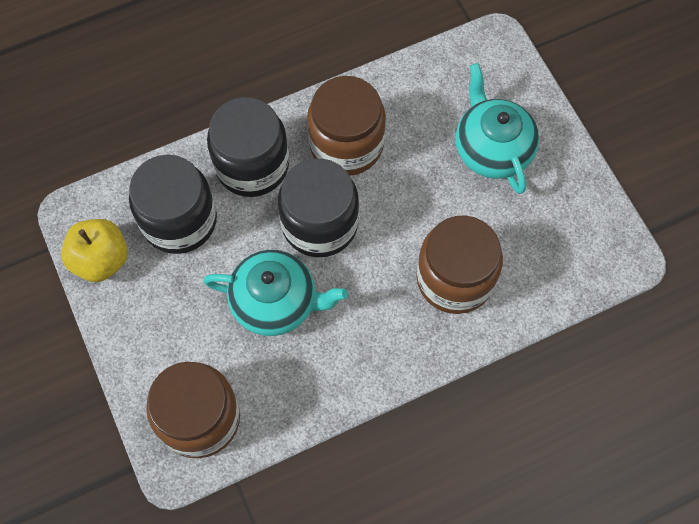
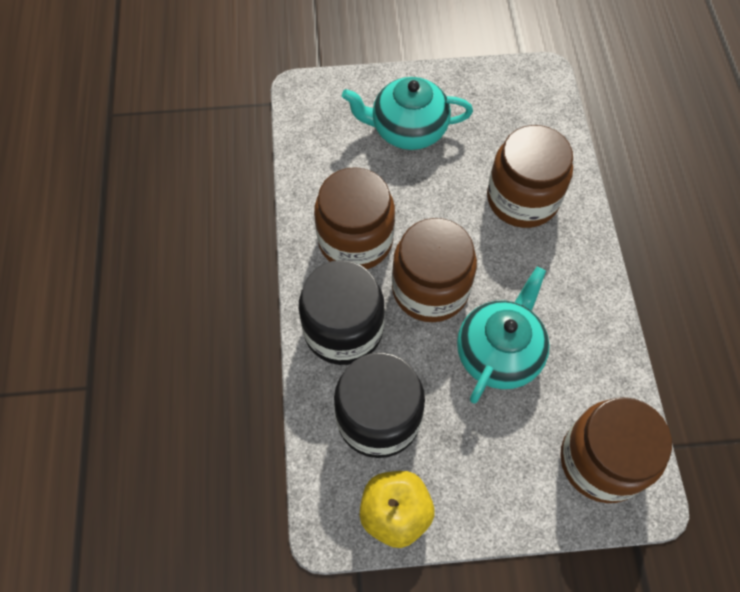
camera: 70 degrees left, 5 degrees down
black jar [278,158,359,257] -> brown jar [392,218,477,322]

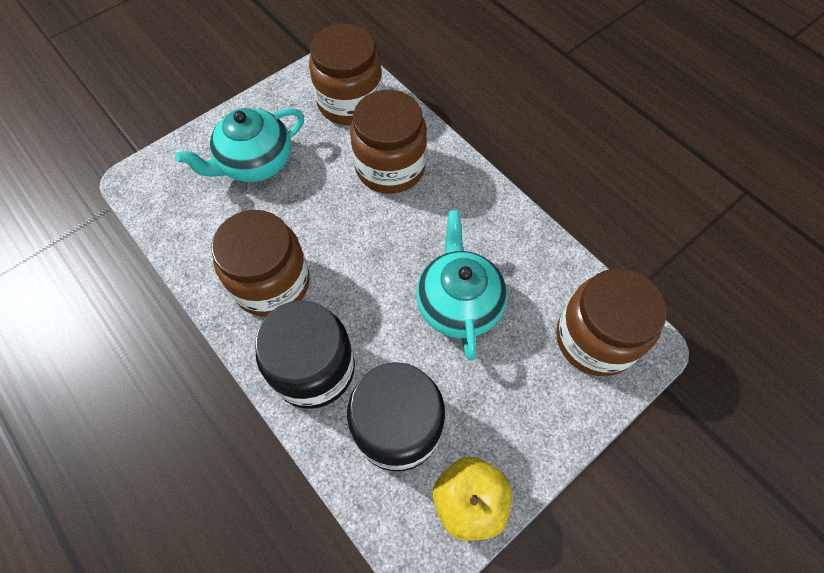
camera: 35 degrees left, 0 degrees up
brown jar [392,218,477,322] -> brown jar moved to [309,24,383,125]

